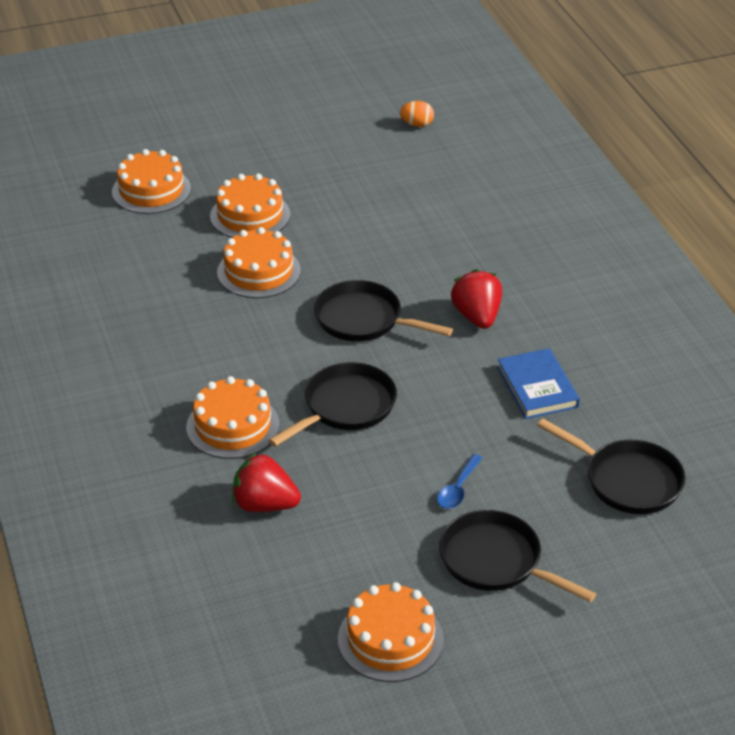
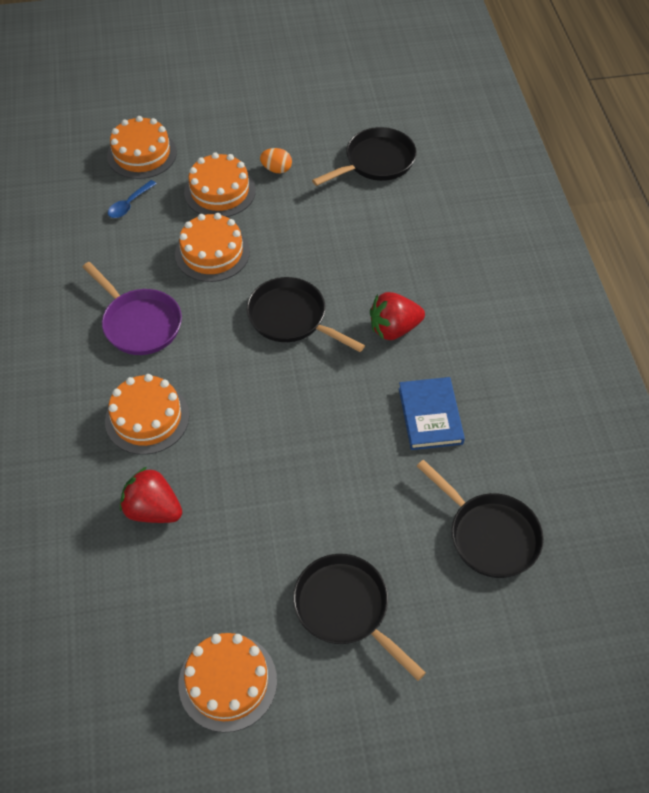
camera: 10 degrees right, 15 degrees up
black pan [268,362,397,447] -> black pan moved to [312,127,417,186]
orange egg [400,101,434,127] -> orange egg moved to [260,148,292,173]
blue spoon [437,454,482,509] -> blue spoon moved to [108,180,157,218]
red strawberry [451,269,502,329] -> red strawberry turned 105 degrees counterclockwise [370,292,425,340]
none -> purple pan [83,262,182,355]

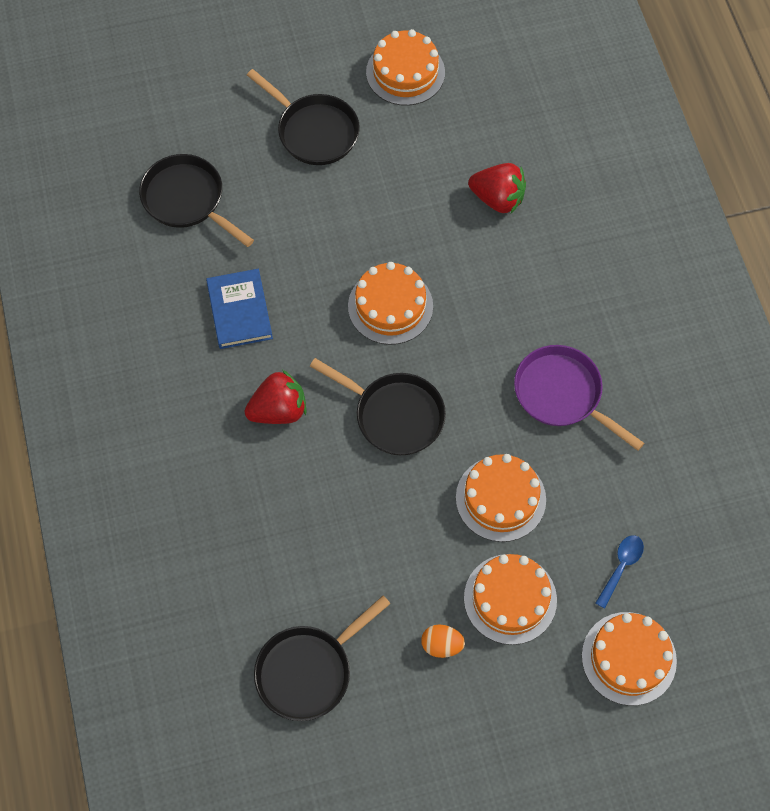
camera: 175 degrees right, 10 degrees up
orange cake [105,374,189,455] -> orange cake moved to [348,262,433,345]

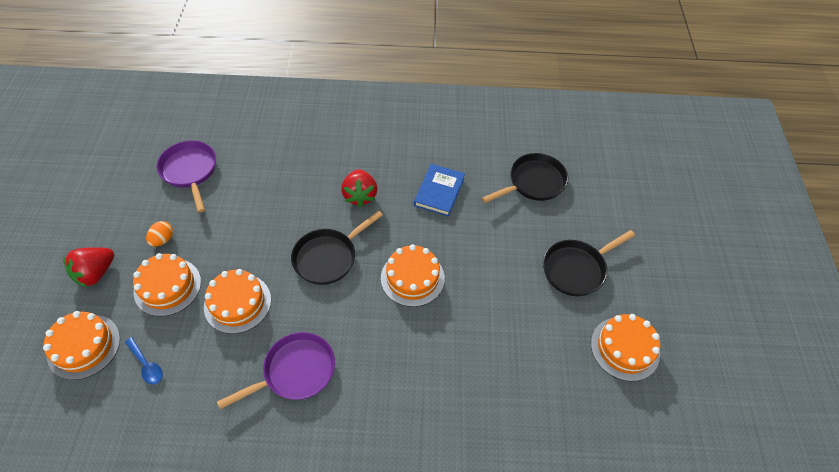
camera: 105 degrees right, 10 degrees down
blue book [206,269,273,349] -> blue book turned 75 degrees counterclockwise [414,164,465,217]
black pan [254,595,391,721] -> purple pan [157,140,216,213]
red strawberry [468,163,526,213] -> red strawberry moved to [63,247,114,287]

